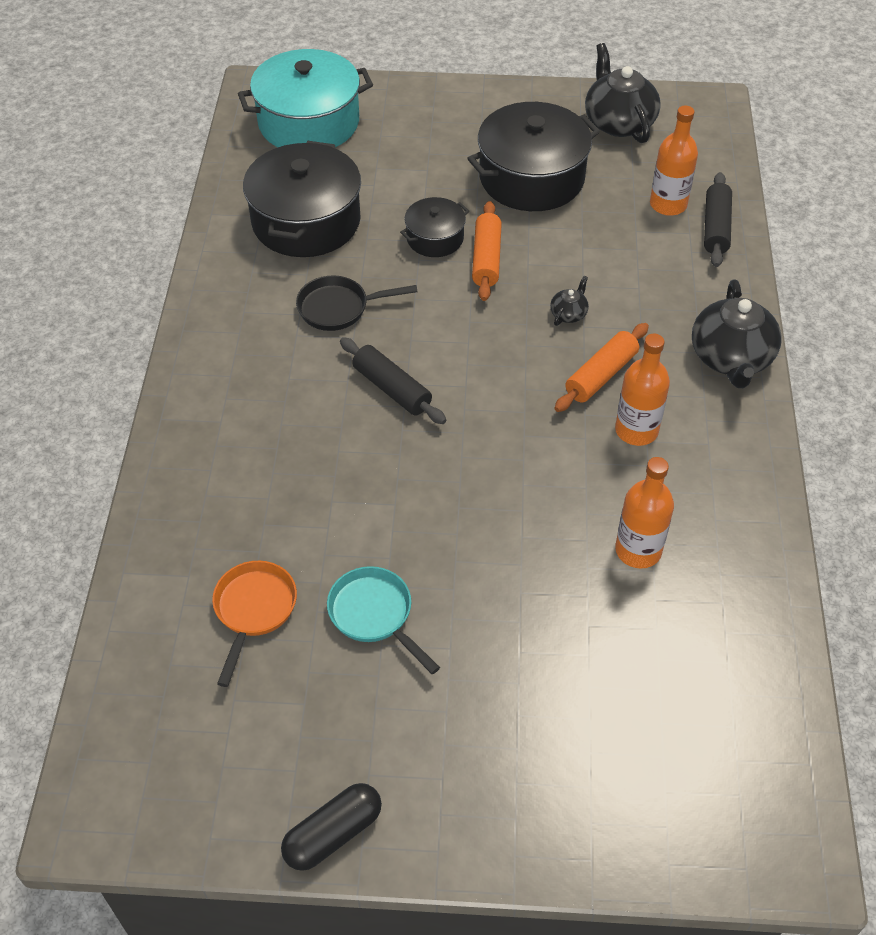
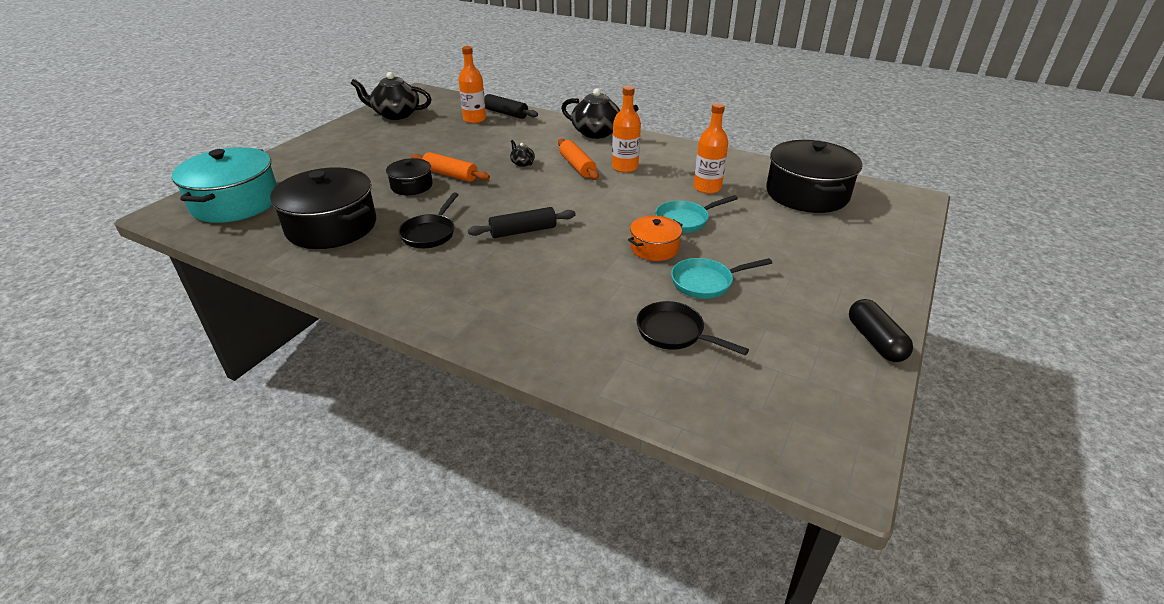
camera: 65 degrees left, 15 degrees down
orange pan [212,561,297,687] -> black pan [637,301,749,355]
black pot [467,102,600,211] -> black pot moved to [766,140,862,213]
none -> orange pot [628,216,683,261]
none -> turquoise pan [655,195,738,233]

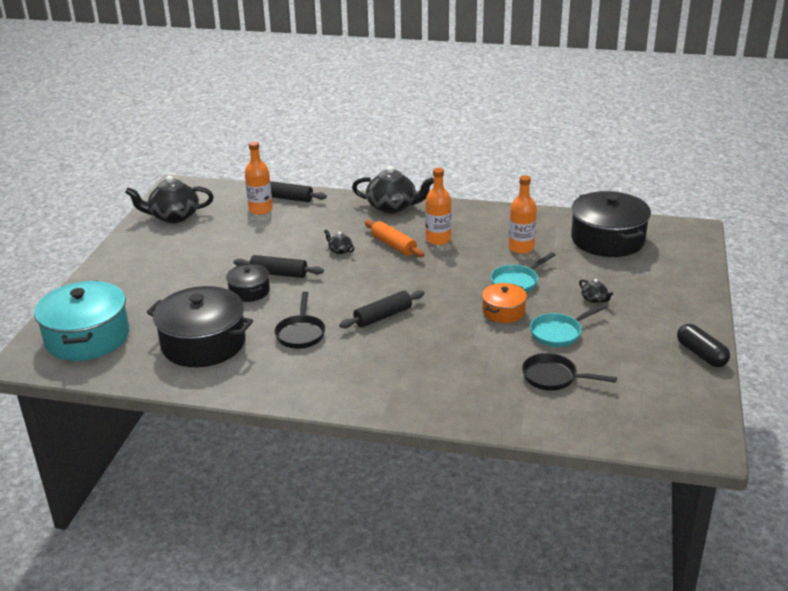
camera: 15 degrees left, 5 degrees down
orange rolling pin [411,152,490,182] -> black rolling pin [234,255,324,278]
none -> black teapot [579,279,613,303]

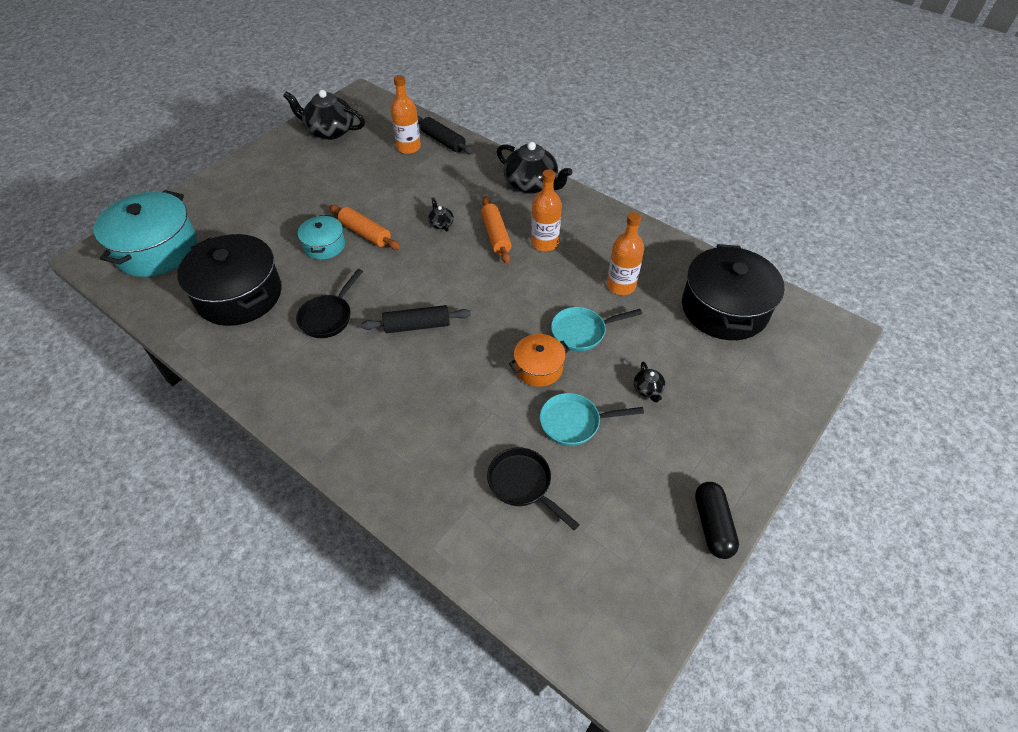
camera: 25 degrees right, 20 degrees up
black pot [226,264,270,302] -> turquoise pot [298,215,345,260]
black rolling pin [234,255,324,278] -> orange rolling pin [329,205,400,250]

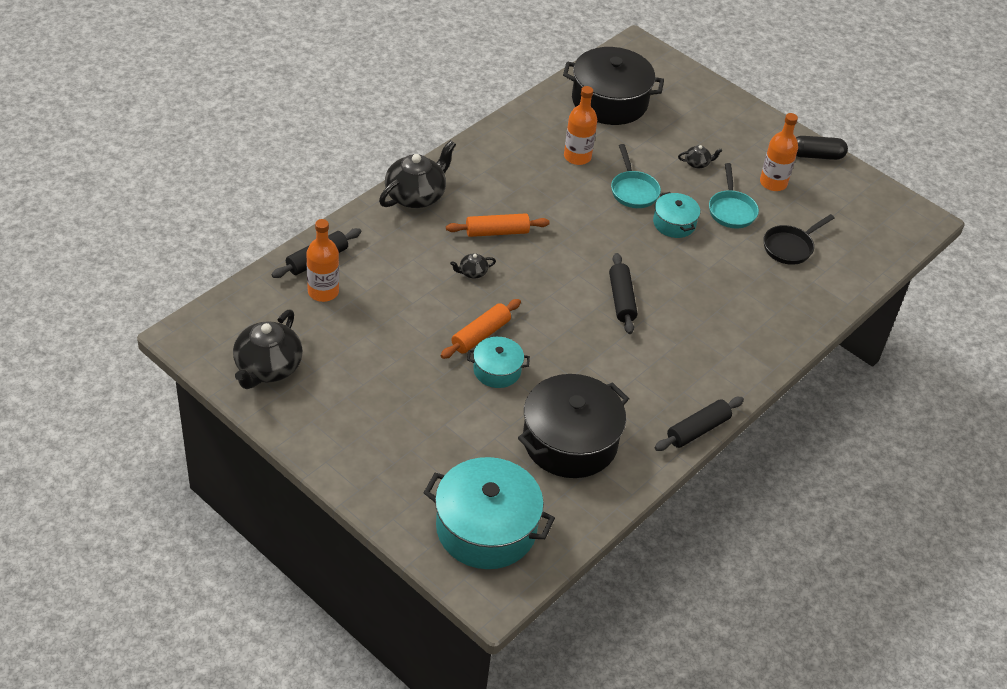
camera: 90 degrees left, 5 degrees down
black pan [296,269,363,338] -> none
orange pot [509,334,570,387] -> turquoise pot [653,192,700,238]
orange bottle [531,169,562,252] -> orange bottle moved to [760,113,798,191]
none -> black rolling pin [654,397,744,451]

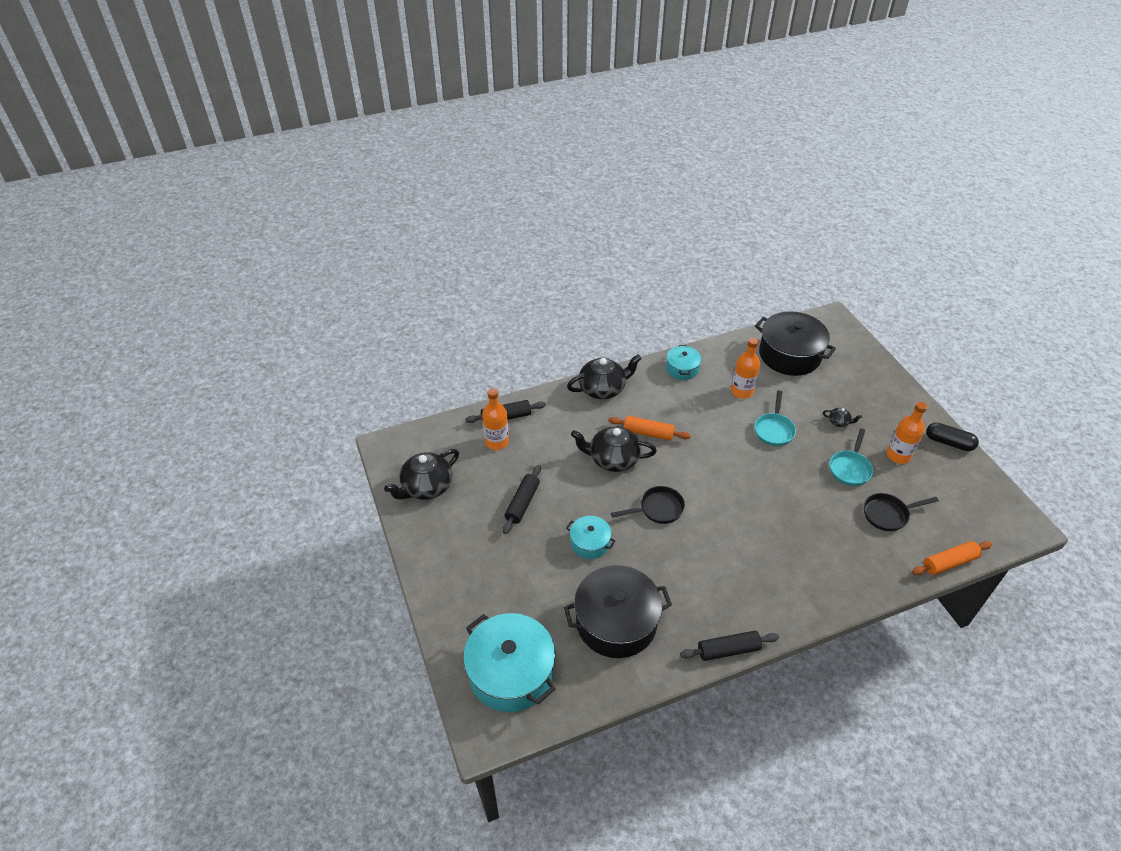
camera: 30 degrees right, 0 degrees up
orange rolling pin [440,299,521,359] -> orange rolling pin moved to [912,541,992,575]
black teapot [450,253,496,278] -> black teapot [571,426,657,472], size x2.23
black rolling pin [609,253,637,334] -> black rolling pin moved to [503,465,541,534]
turquoise pot [653,192,700,238] -> turquoise pot moved to [666,345,701,380]
none -> black pan [611,486,685,524]

